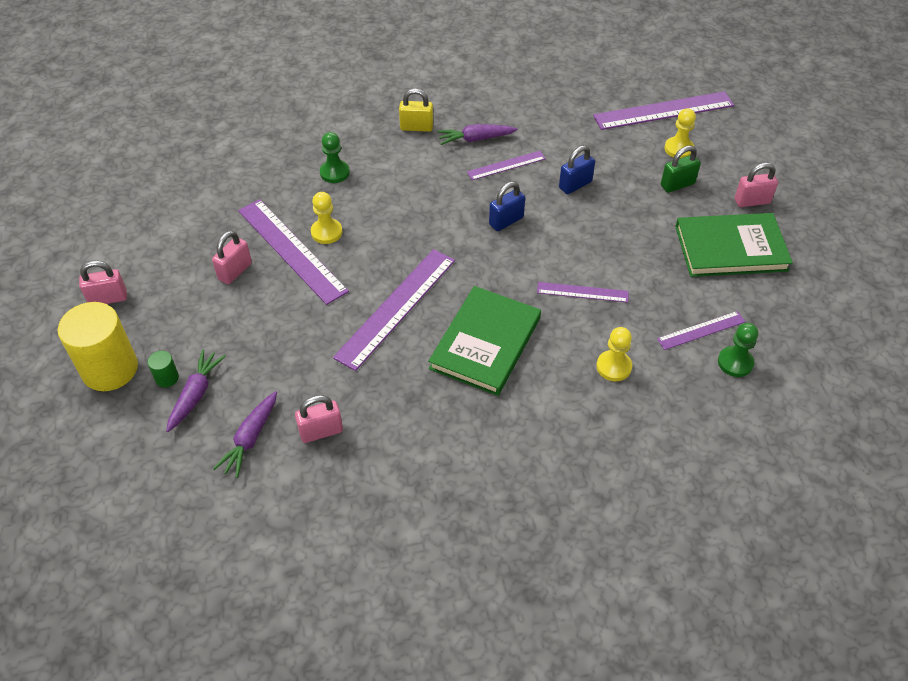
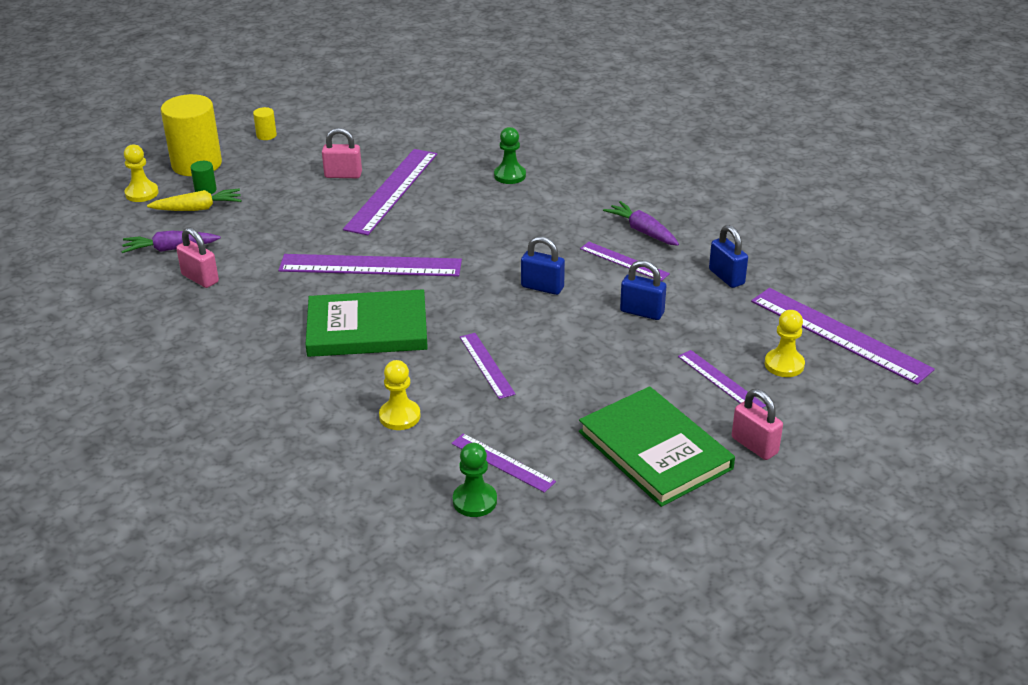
camera: 60 degrees right, 15 degrees down
pink padlock [79,261,127,304] -> yellow cylinder [253,107,277,140]
purple carrot [166,349,226,432] -> yellow carrot [147,189,242,211]
yellow pawn [311,192,342,244] -> yellow pawn moved to [124,144,159,202]
yellow padlock [399,89,433,132] -> none
green padlock [661,145,701,193] -> purple ruler [678,350,766,408]
none -> blue padlock [709,225,748,288]

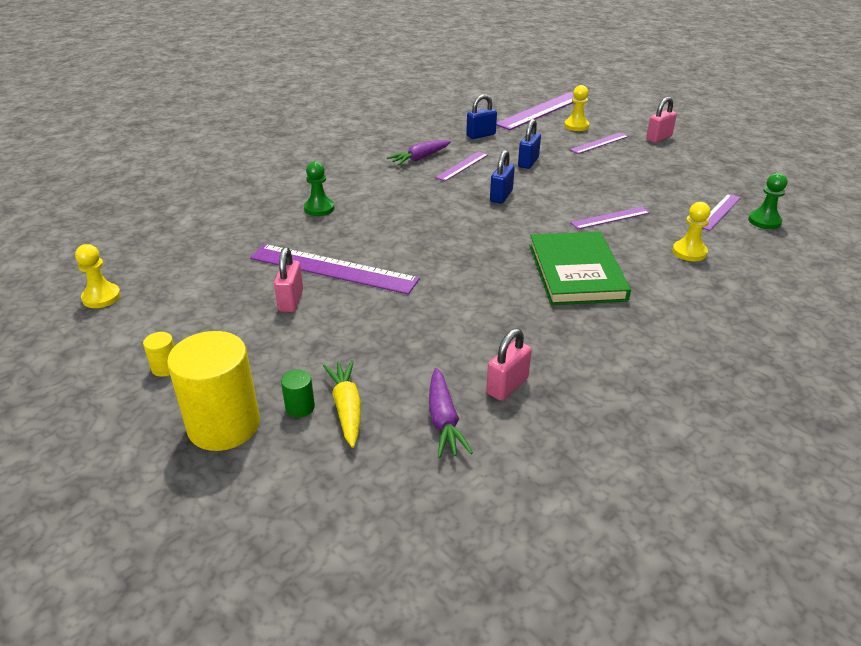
camera: 90 degrees left, 0 degrees up
yellow pawn [124,144,159,202] -> yellow pawn moved to [75,244,121,308]
purple ruler [278,254,462,277] -> none
green book [579,386,735,507] -> none

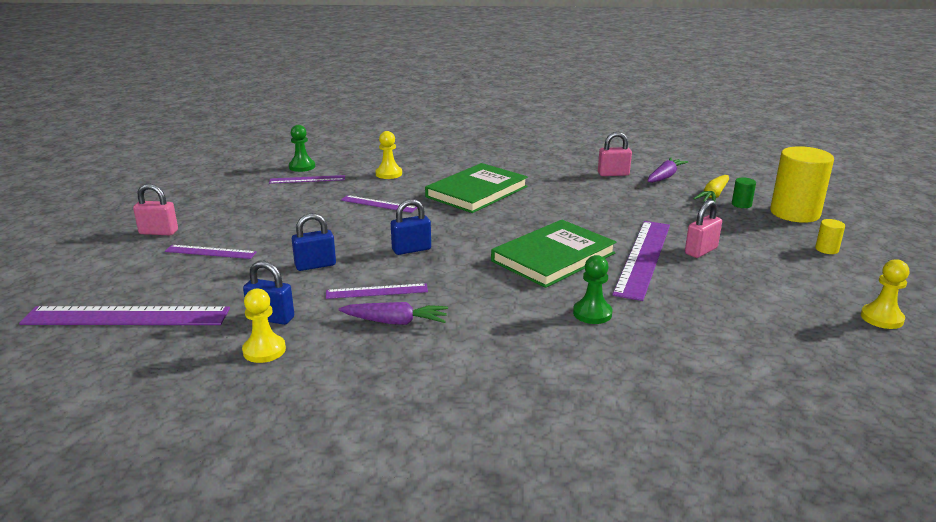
camera: 135 degrees left, 10 degrees down
purple ruler [250,244,420,294] -> purple ruler turned 45 degrees clockwise [612,221,670,301]
yellow pawn [564,85,589,131] -> yellow pawn moved to [242,289,286,363]
none -> green book [491,220,617,288]

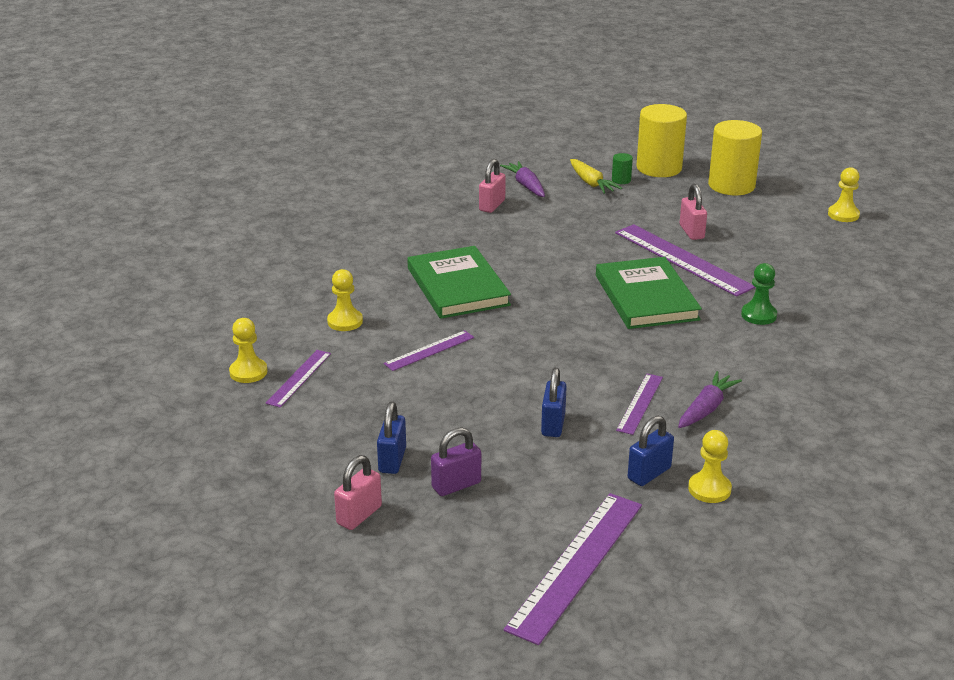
camera: 60 degrees left, 5 degrees up
purple ruler [165,245,257,259] -> purple padlock [431,427,481,496]
green pawn [289,125,315,172] -> yellow pawn [229,318,267,383]
blue padlock [391,199,431,255] -> blue padlock moved to [377,402,406,474]
yellow cylinder [815,219,845,254] -> yellow cylinder [708,120,762,195], size x2.38

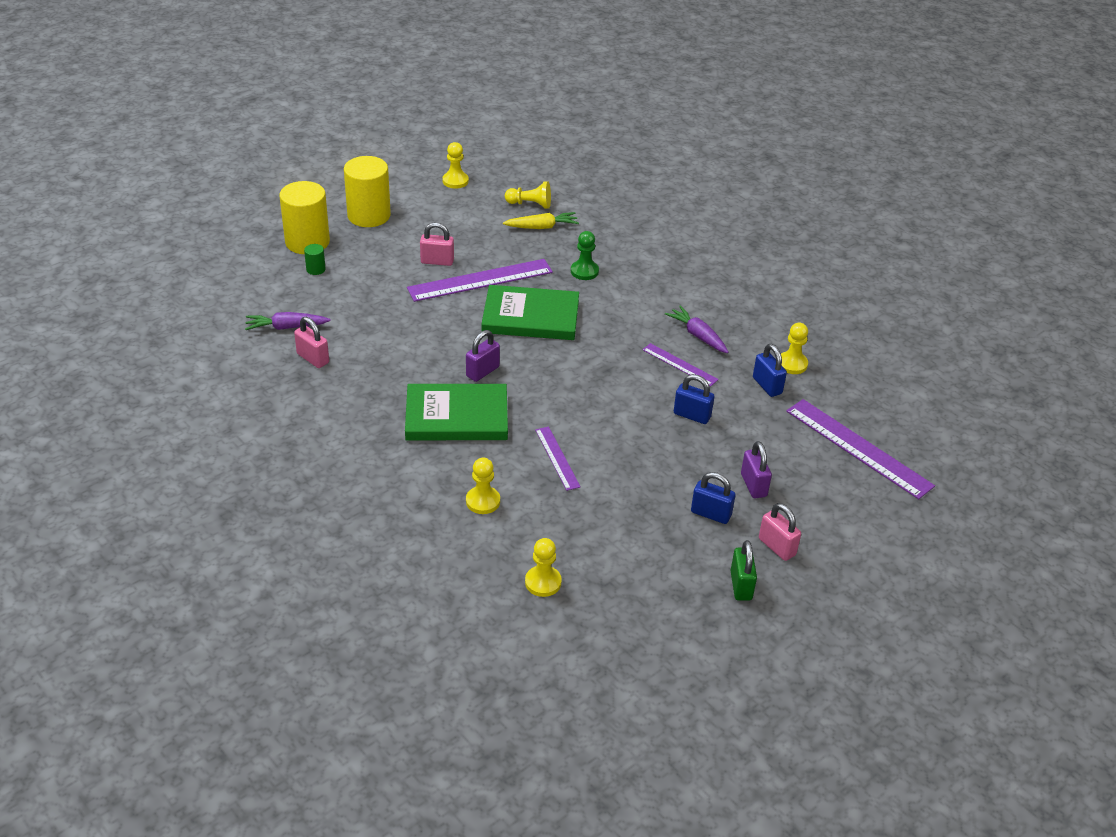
camera: 75 degrees left, 10 degrees up
purple ruler [265,350,331,408] -> none
yellow carrot [570,159,622,194] -> yellow carrot moved to [503,212,579,229]
none -> purple padlock [466,330,500,382]
none -> yellow pawn [505,181,551,209]
none -> green padlock [730,540,757,601]

